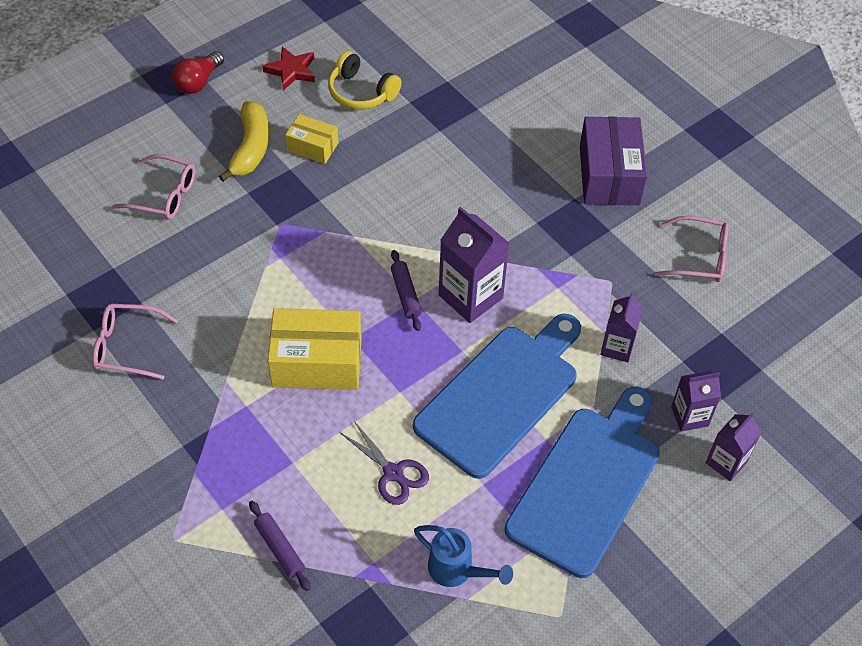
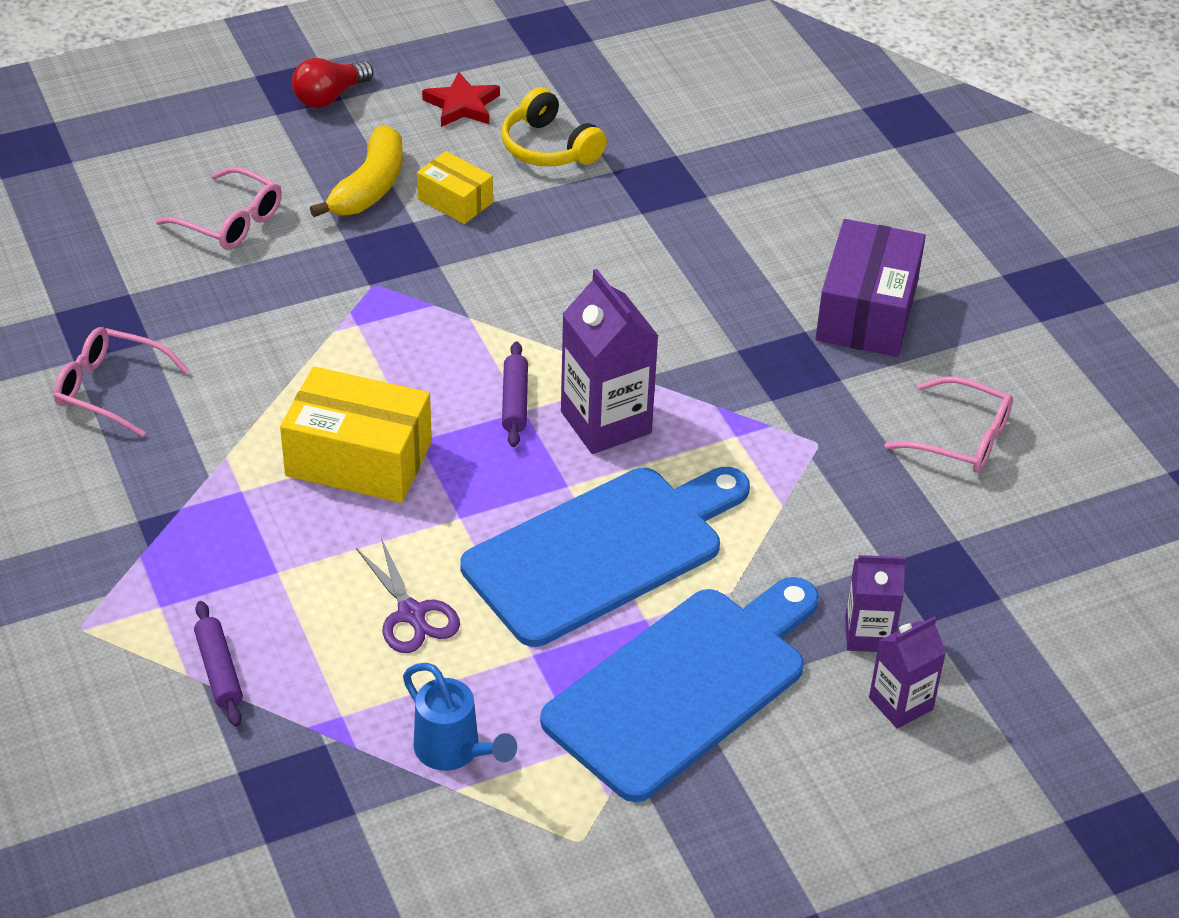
camera: 15 degrees right, 10 degrees down
purple carton [600,293,643,362] -> none

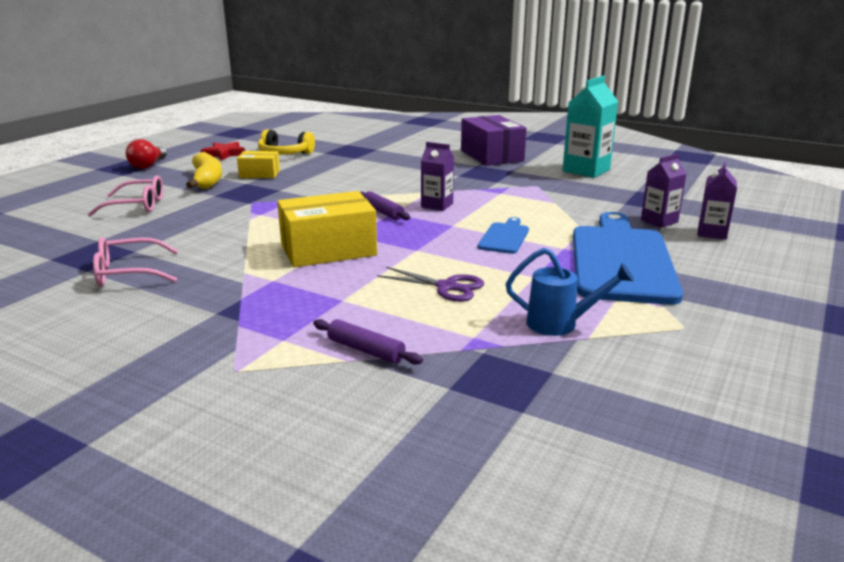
camera: 35 degrees left, 20 degrees down
blue cutting board [460,467,750,647] -> blue cutting board [478,217,529,254], size x0.45
purple carton [561,269,658,454] -> purple carton [421,142,454,211], size x0.61
pink glasses [885,376,1013,473] -> turquoise carton [563,75,618,178]

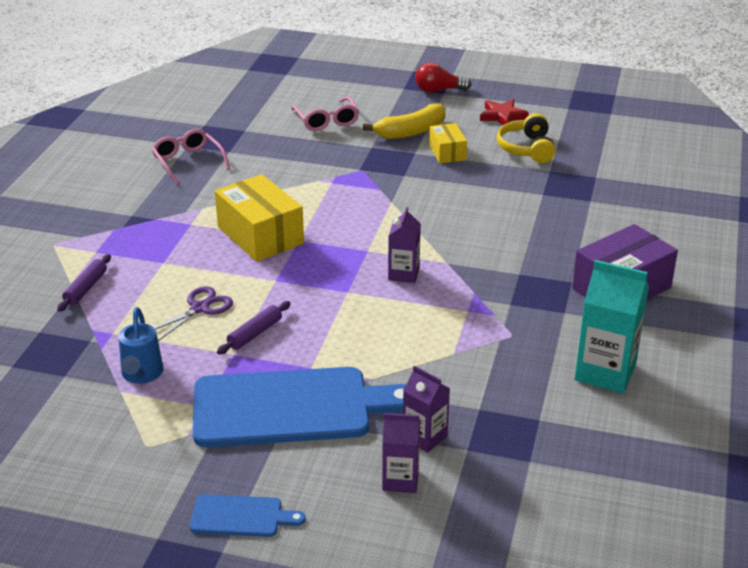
camera: 75 degrees right, 10 degrees up
purple rolling pin [360,191,410,220] -> purple rolling pin moved to [217,301,291,354]
purple scissors [377,267,484,302] -> purple scissors turned 150 degrees counterclockwise [154,286,233,341]
blue cutting board [478,217,529,254] -> blue cutting board moved to [190,494,306,537]

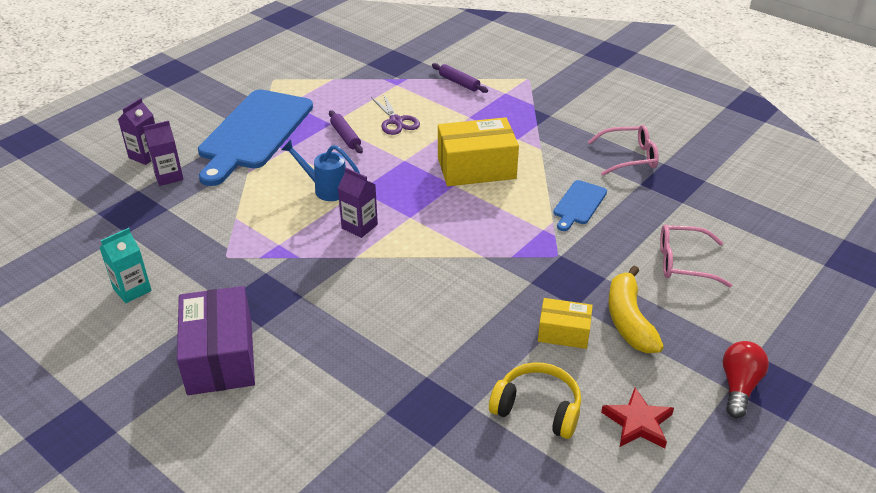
camera: 115 degrees right, 5 degrees up
blue watering can [118,307,163,384] -> blue watering can moved to [281,140,360,201]
blue cutting board [190,494,306,537] -> blue cutting board moved to [553,180,607,231]
turquoise carton [575,260,649,393] -> turquoise carton [100,228,152,303], size x0.61

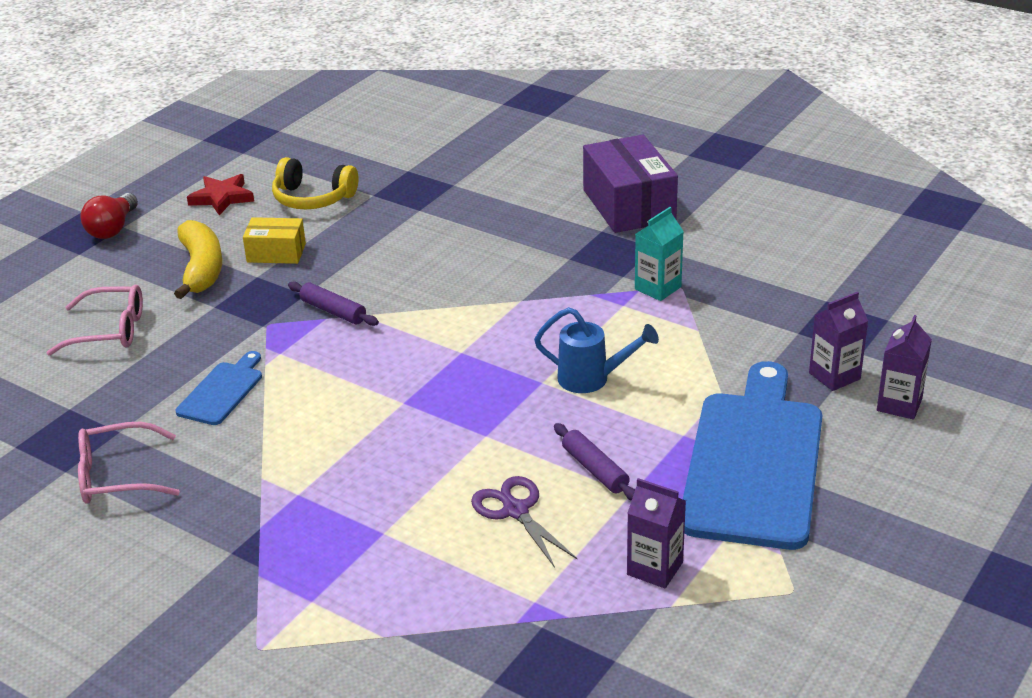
camera: 175 degrees right, 5 degrees down
turquoise carton [100,228,152,303] -> turquoise carton moved to [635,207,684,301]
purple carton [338,167,378,238] -> purple carton moved to [627,478,686,588]
purple rolling pin [432,63,488,93] -> purple rolling pin moved to [288,281,379,326]
yellow box [438,117,519,186] -> none

